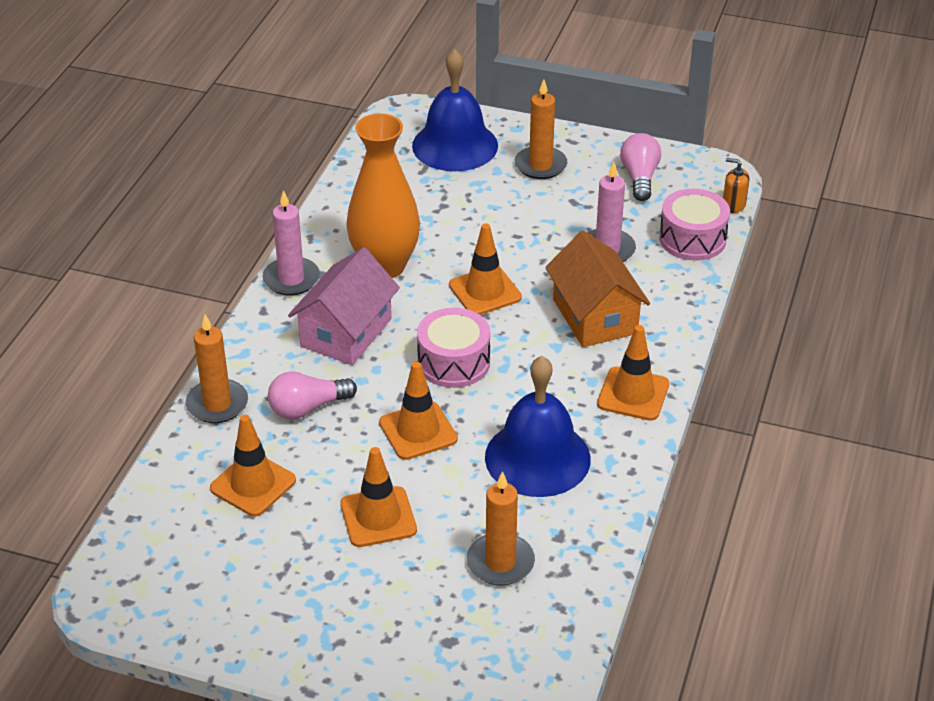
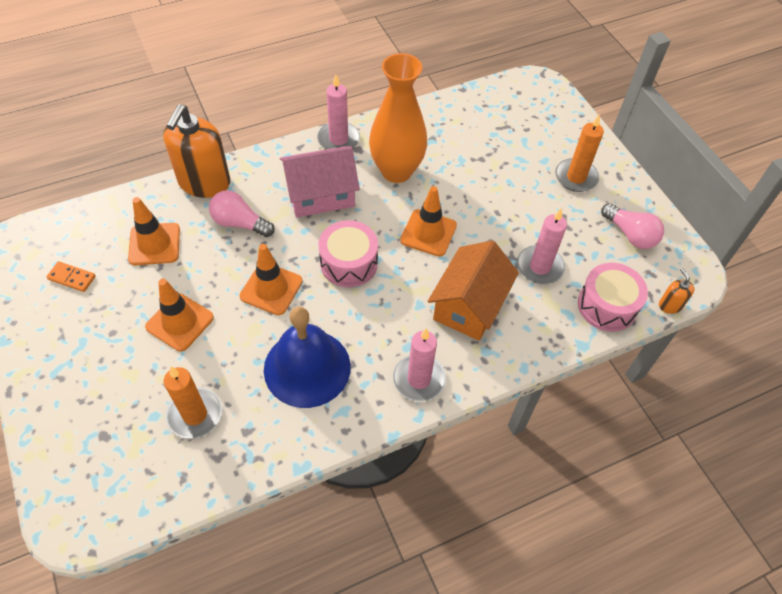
camera: 45 degrees right, 15 degrees up
orange candle [186,314,248,423] -> orange soap dispenser [163,104,230,198]
blue bell [412,49,498,171] -> none
orange traffic cone [597,325,669,421] -> pink candle [393,329,446,401]
pink light bulb [620,133,661,201] -> pink light bulb turned 90 degrees clockwise [601,203,664,249]
none -> orange domino [46,261,96,292]

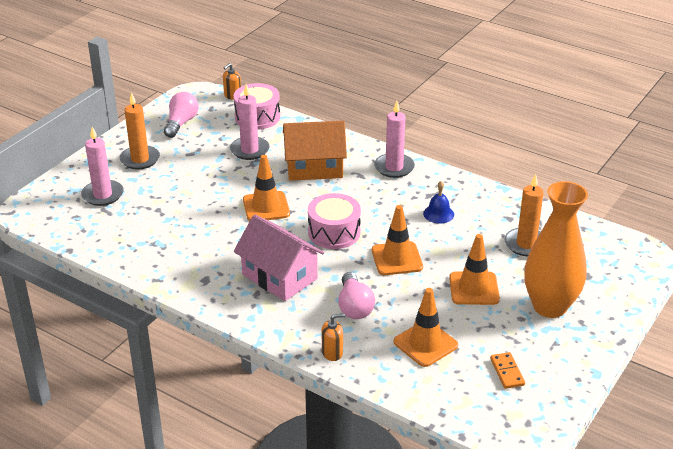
camera: 120 degrees left, 20 degrees down
orange soap dispenser [163,104,230,198] -> orange soap dispenser [322,314,345,361], size x0.43
blue bell [264,307,351,408] -> blue bell [423,181,454,224], size x0.44
pink candle [317,74,360,149] -> pink candle moved to [81,127,123,206]
orange vase [369,53,427,183] -> orange vase moved to [524,181,588,318]

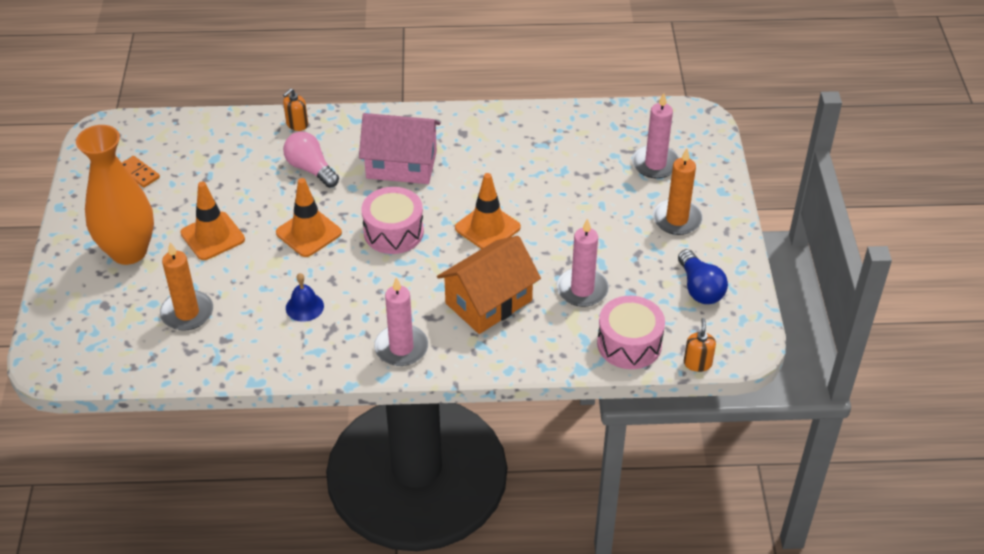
camera: 145 degrees right, 10 degrees up
pink light bulb [164,92,199,138] -> blue light bulb [678,249,728,304]
orange traffic cone [393,288,458,367] -> none

